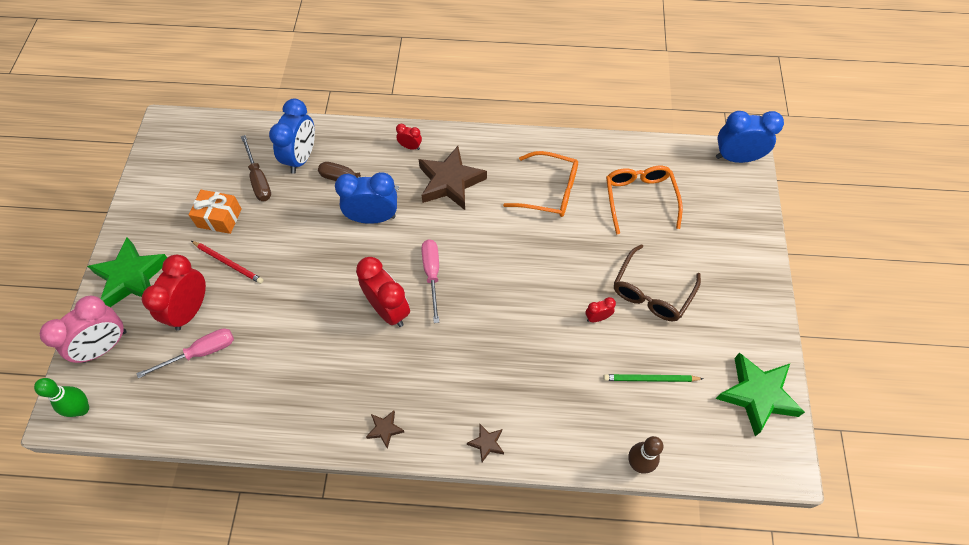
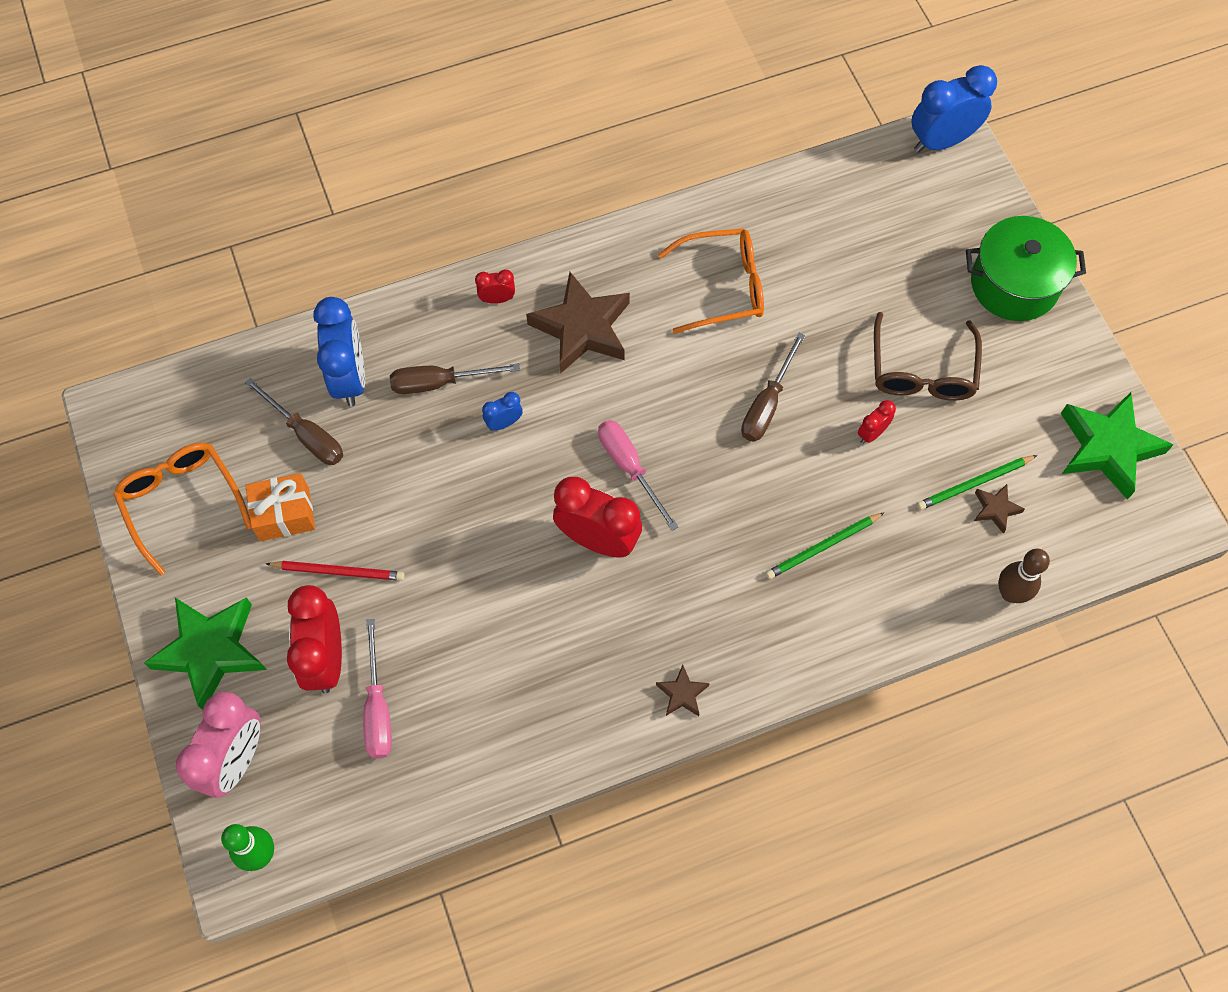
camera: 25 degrees left, 5 degrees up
pink screwdriver [136,328,234,378] -> pink screwdriver turned 135 degrees clockwise [363,619,392,758]
blue clock [335,172,397,224] -> blue clock [482,392,523,430], size x0.47
brown star [467,424,504,462] -> brown star moved to [974,484,1025,534]
orange glasses [606,166,683,234] -> orange glasses moved to [113,443,251,576]
none -> brown screwdriver [741,332,805,442]
none -> green pencil [766,512,885,579]
none -> green pot [966,216,1086,321]

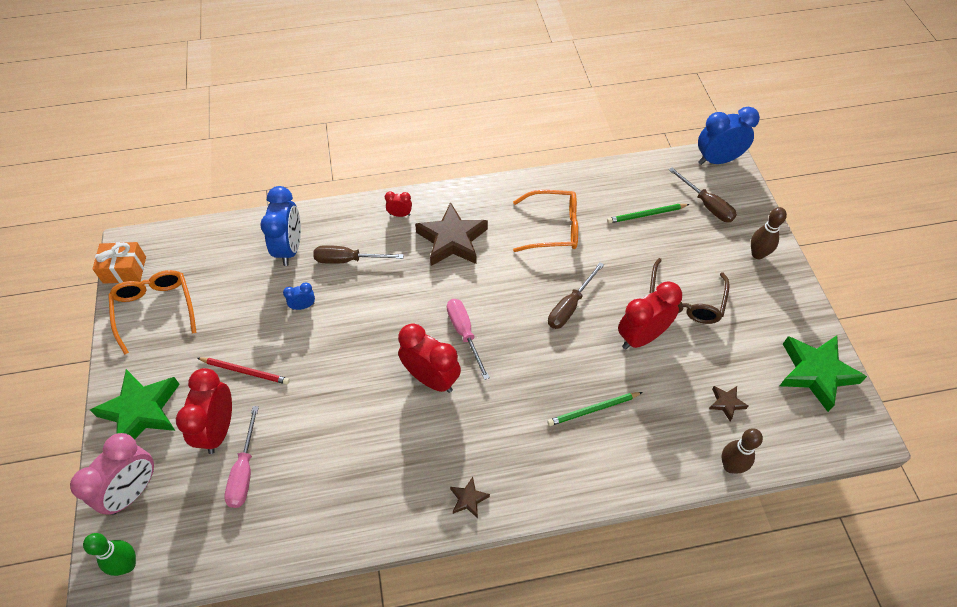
camera: 10 degrees right, 10 degrees down
brown screwdriver [245,378,343,465] -> brown screwdriver moved to [669,168,737,222]
orange gift [245,473,315,541] -> orange gift moved to [92,242,146,284]
blue clock [482,392,523,430] -> blue clock moved to [283,282,315,310]
red clock [858,400,896,444] -> red clock [618,281,682,349], size x2.12
green pencil [917,455,1037,510] -> green pencil moved to [607,204,690,224]
green pot [966,216,1086,321] -> brown bowling pin [751,207,787,259]

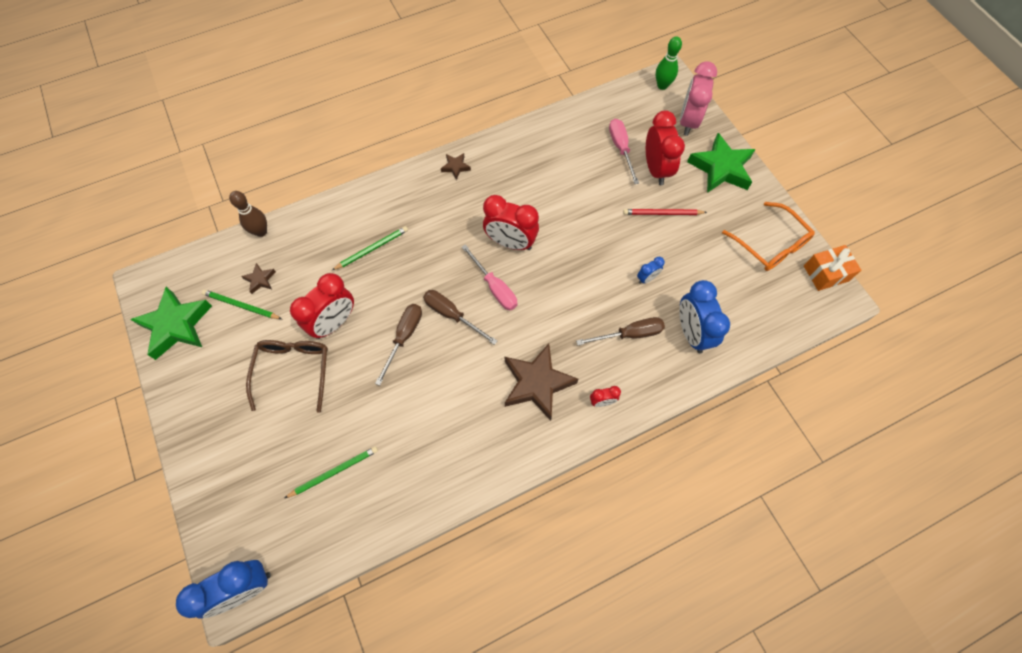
camera: 165 degrees right, 10 degrees up
orange glasses [513,190,578,252] -> none
brown screwdriver [669,168,737,222] -> brown screwdriver moved to [423,290,497,345]
brown bowling pin [751,207,787,259] -> none
none -> green pencil [202,290,282,319]

